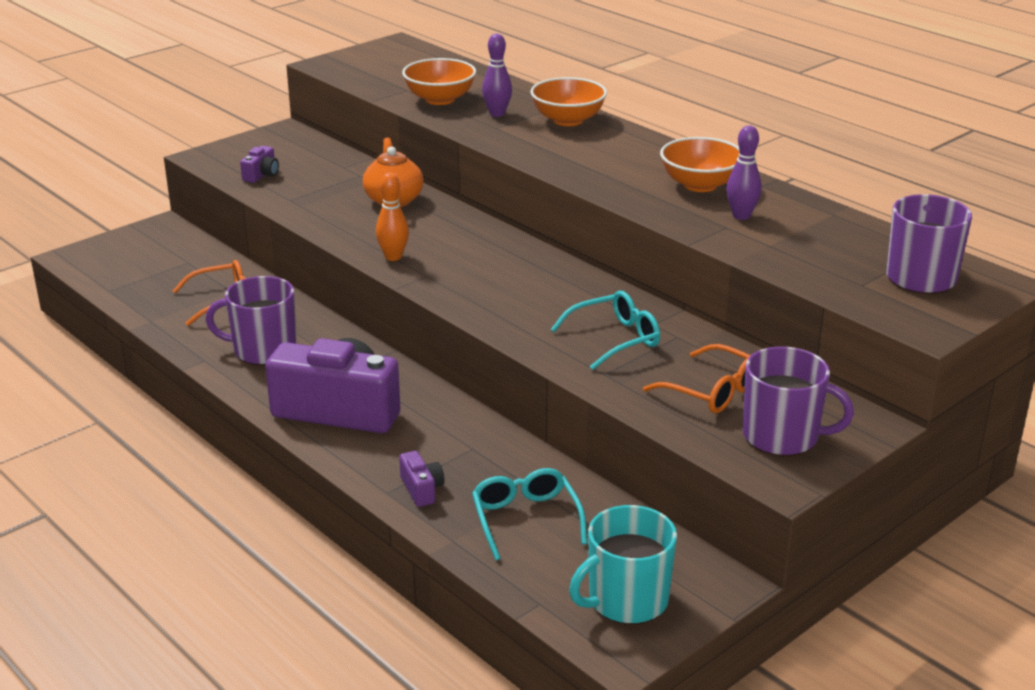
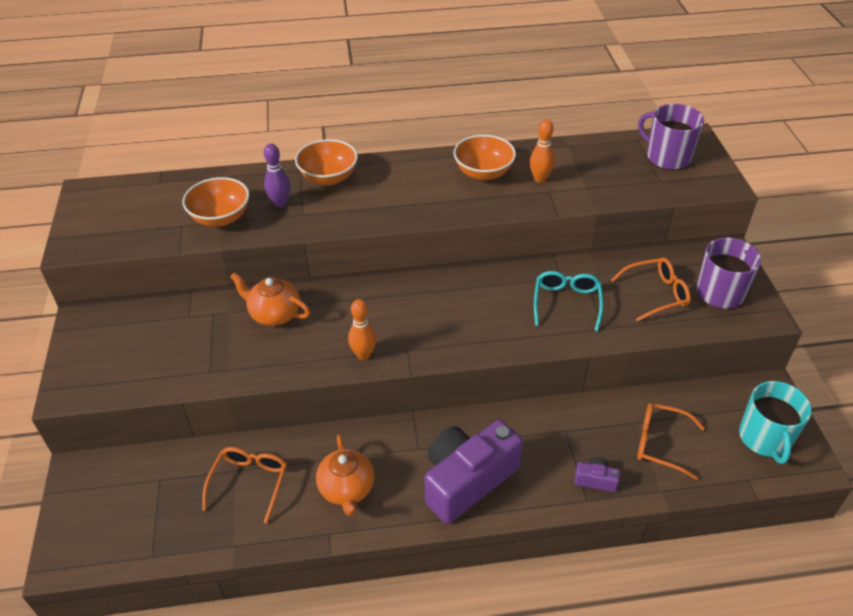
camera: 55 degrees left, 15 degrees up
purple mug [205,276,296,365] -> orange teapot [316,435,374,516]
purple camera [240,146,279,183] -> none
turquoise glasses [472,468,587,561] -> orange glasses [637,403,705,480]
purple bowling pin [726,125,762,220] -> orange bowling pin [530,119,555,183]

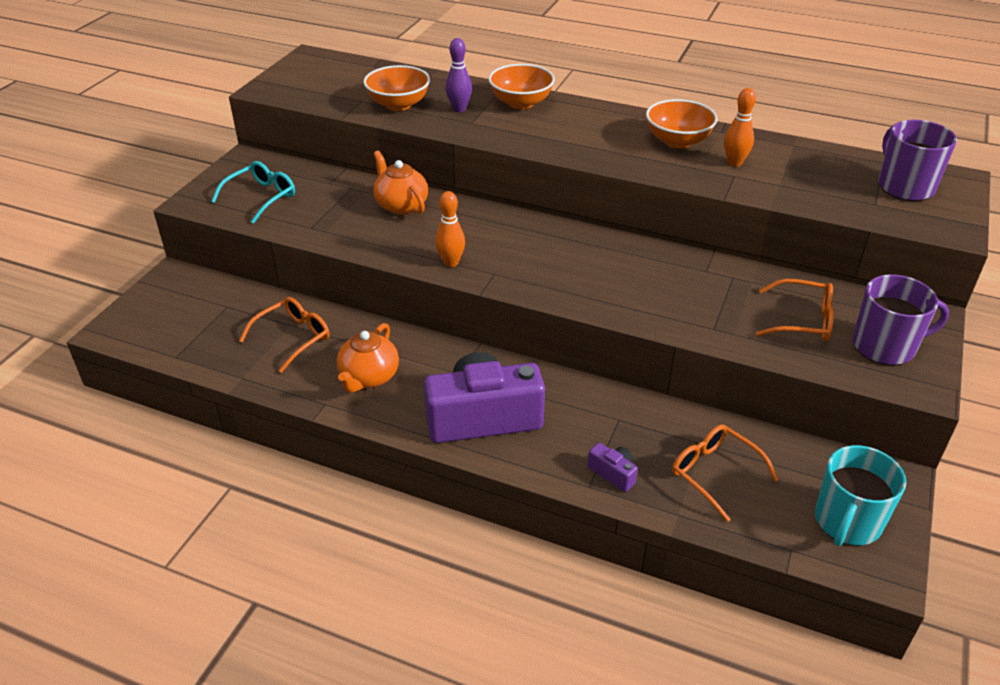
camera: 30 degrees right, 5 degrees down
turquoise glasses [534,271,603,331] -> turquoise glasses moved to [211,161,295,224]

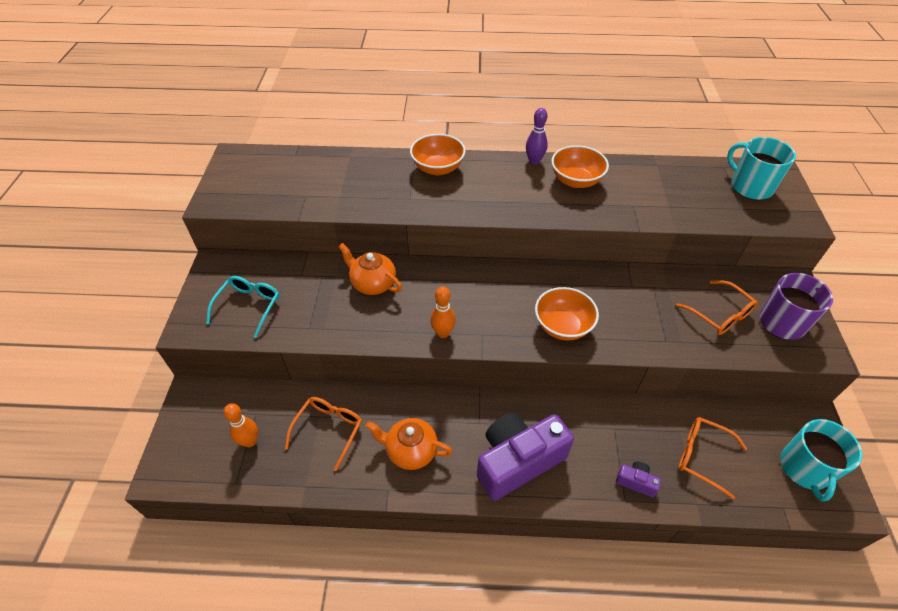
camera: 20 degrees left, 10 degrees up
orange teapot [337,323,399,393] -> orange teapot turned 105 degrees clockwise [366,418,453,470]
orange bowl [363,65,430,111] -> orange bowl moved to [535,287,599,341]
purple bowling pin [446,38,472,112] -> purple bowling pin moved to [526,108,548,165]
orange bowling pin [724,88,756,167] -> orange bowling pin moved to [224,403,258,447]
orange glasses [756,279,834,341] -> orange glasses turned 60 degrees clockwise [676,280,758,335]
purple mug [879,120,957,201] -> turquoise mug [727,137,796,200]

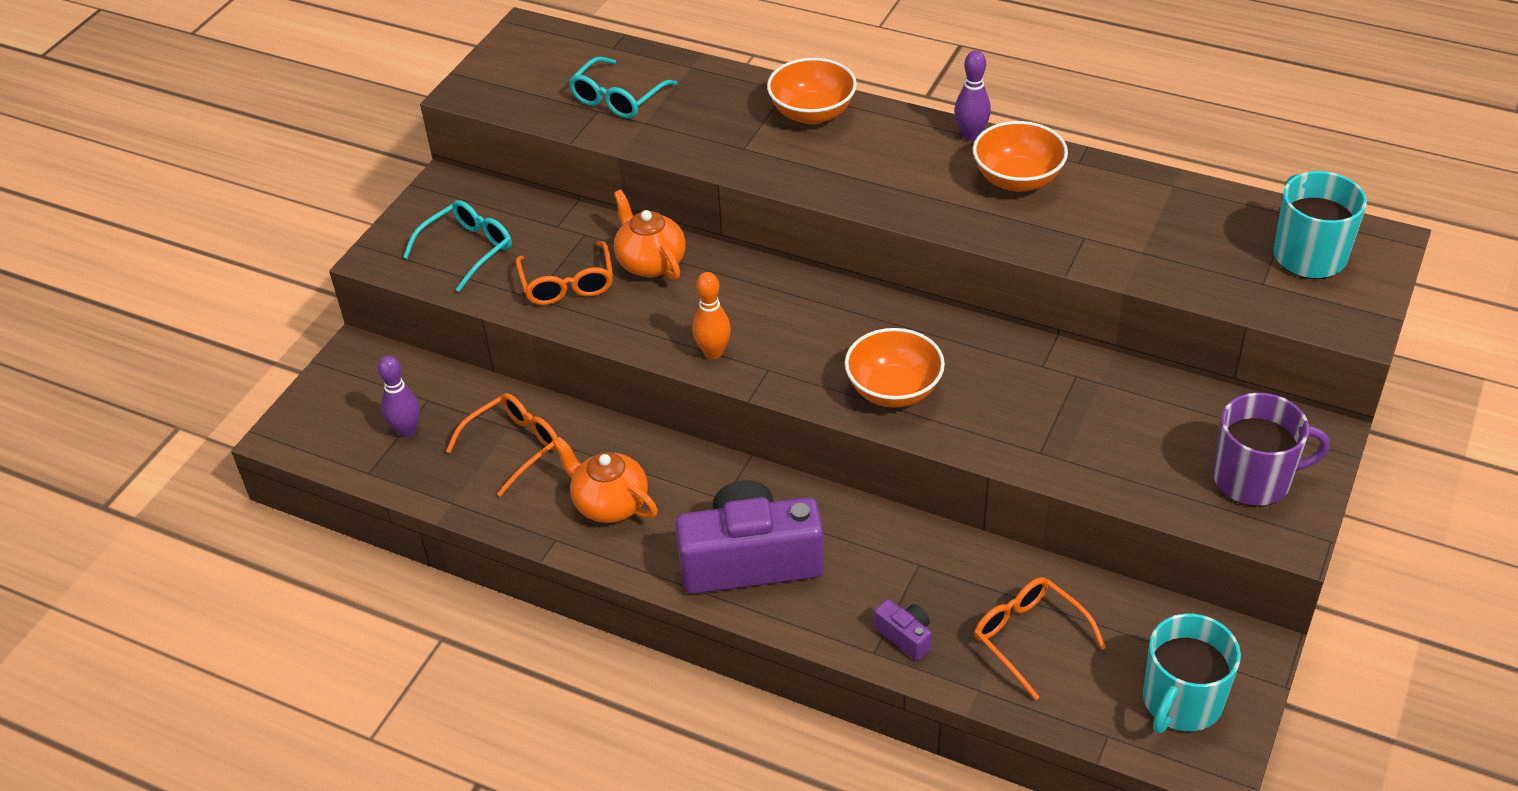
camera: 25 degrees right, 5 degrees down
orange bowling pin [224,403,258,447] -> purple bowling pin [378,355,420,437]
orange glasses [676,280,758,335] -> orange glasses moved to [516,241,613,305]
none -> turquoise glasses [569,56,678,119]

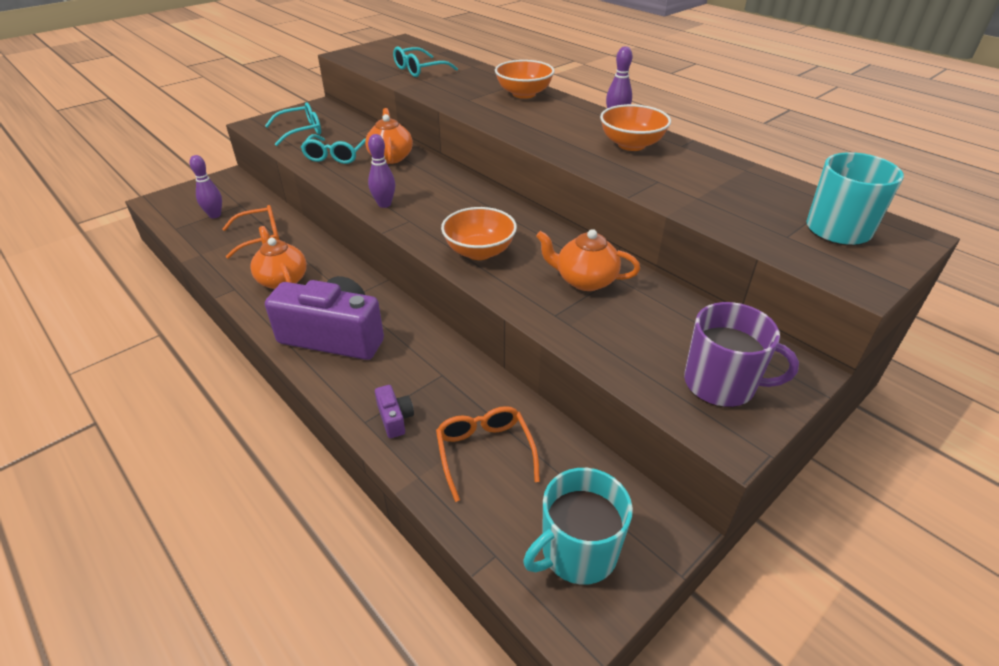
camera: 20 degrees right, 5 degrees down
orange glasses [516,241,613,305] -> turquoise glasses [301,134,366,164]
orange bowling pin [692,272,731,359] -> purple bowling pin [368,134,395,208]
none -> orange teapot [536,229,640,291]

